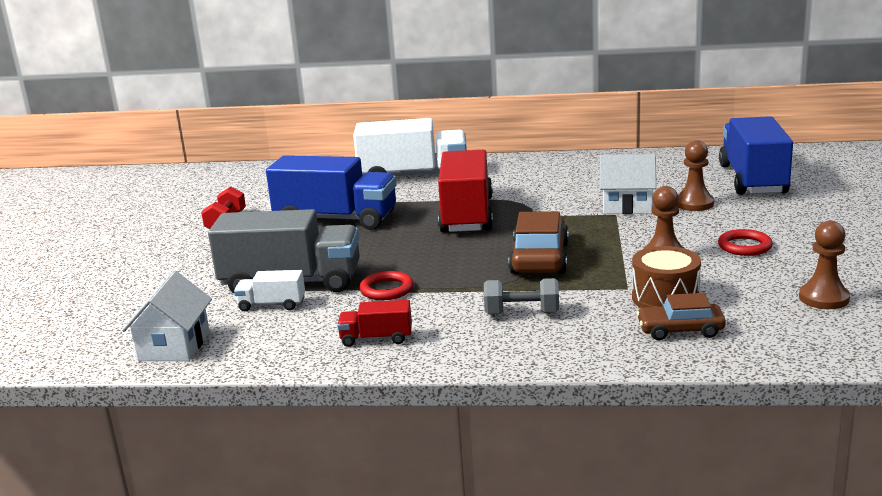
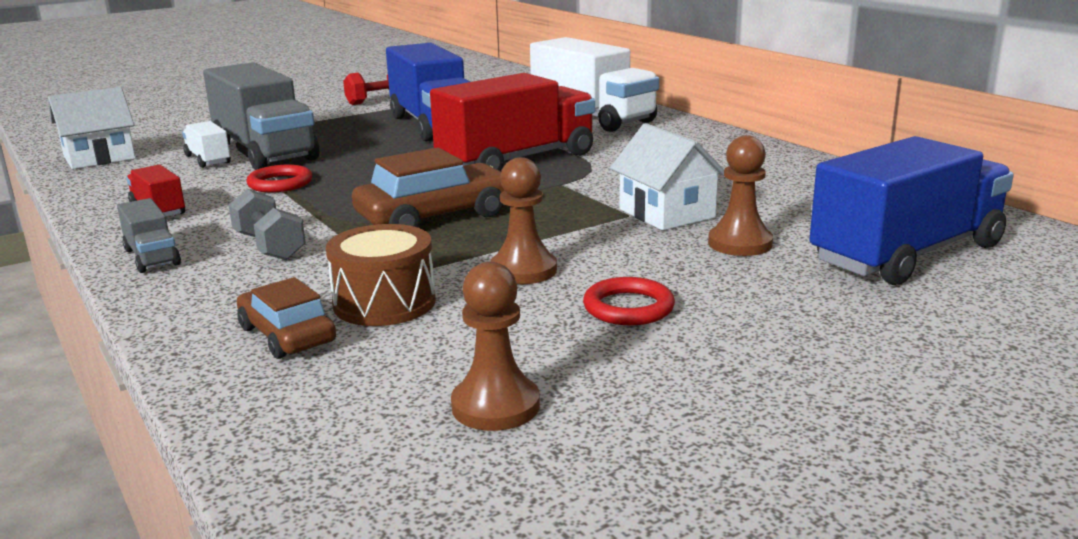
camera: 50 degrees right, 0 degrees up
none -> grey truck [117,198,181,273]

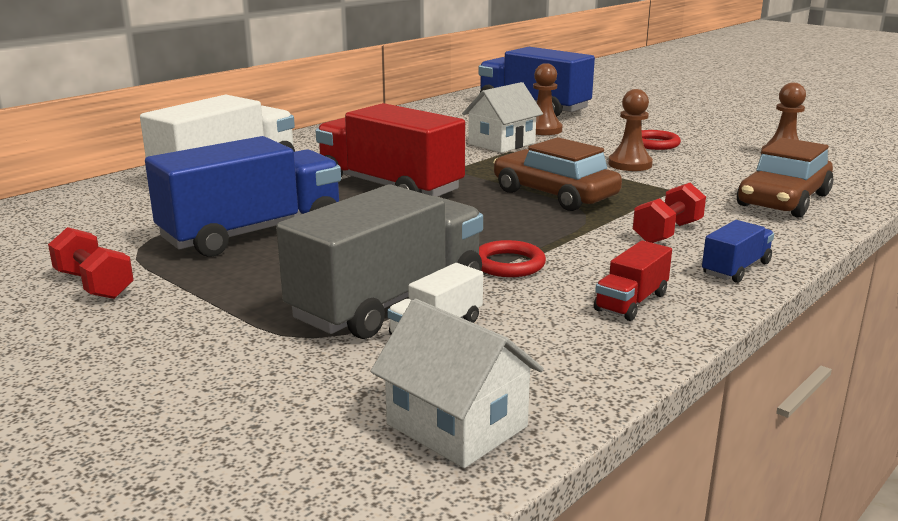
camera: 105 degrees left, 0 degrees up
grey truck [117,198,181,273] -> blue truck [702,220,774,283]
grey dumbbell [229,189,306,260] -> red dumbbell [633,183,706,243]
brown car [237,277,336,359] -> brown car [737,138,833,218], size x1.59
brown drum [326,224,436,326] -> none

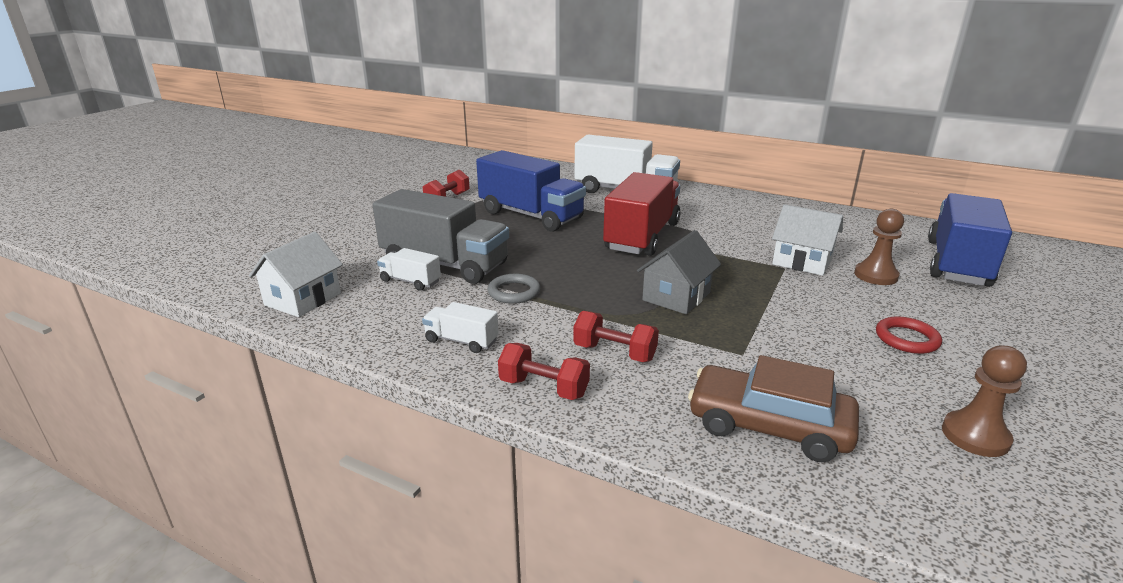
camera: 75 degrees right, 5 degrees up
red ring [479,240,546,277] -> grey ring [488,274,540,304]
brown car [493,137,622,211] -> grey house [637,230,721,314]
red truck [594,241,672,321] -> white truck [422,302,499,353]
brown pawn [608,89,653,171] -> none
blue truck [702,220,774,283] -> red dumbbell [498,343,590,400]

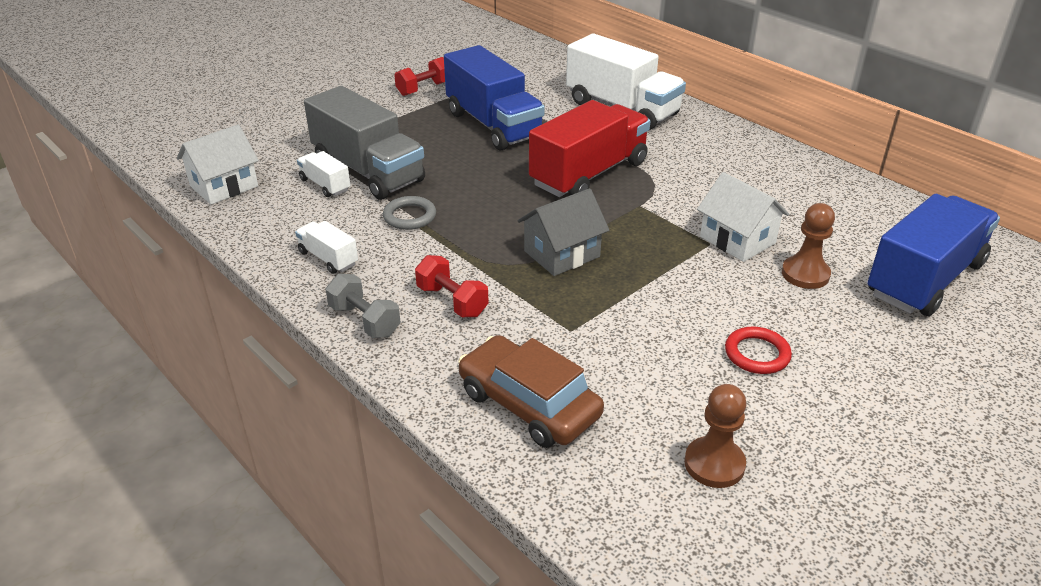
camera: 20 degrees right, 10 degrees up
red dumbbell [498,343,590,400] -> grey dumbbell [325,274,401,338]

